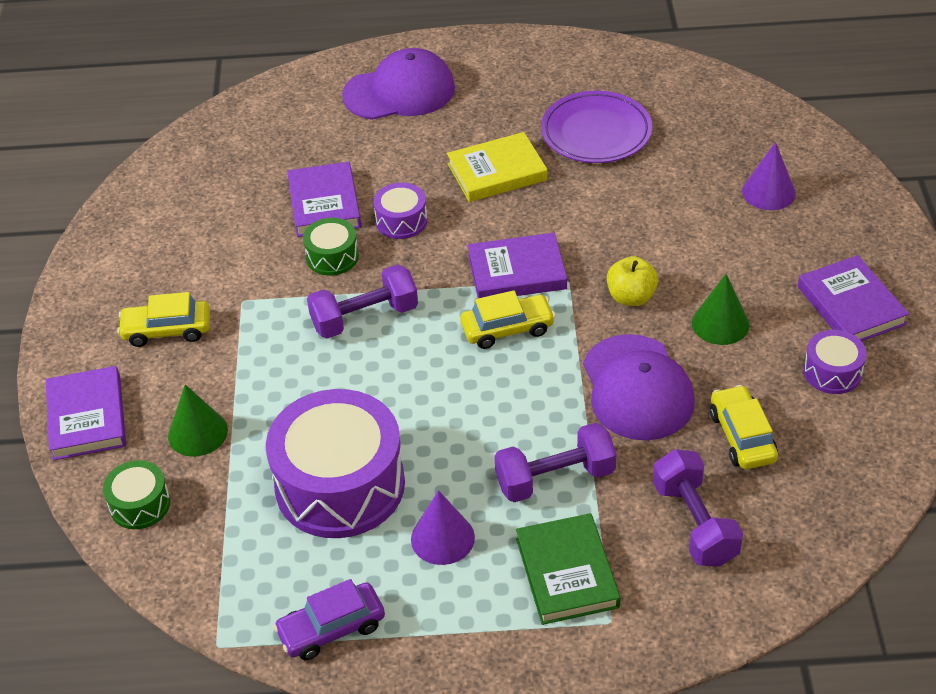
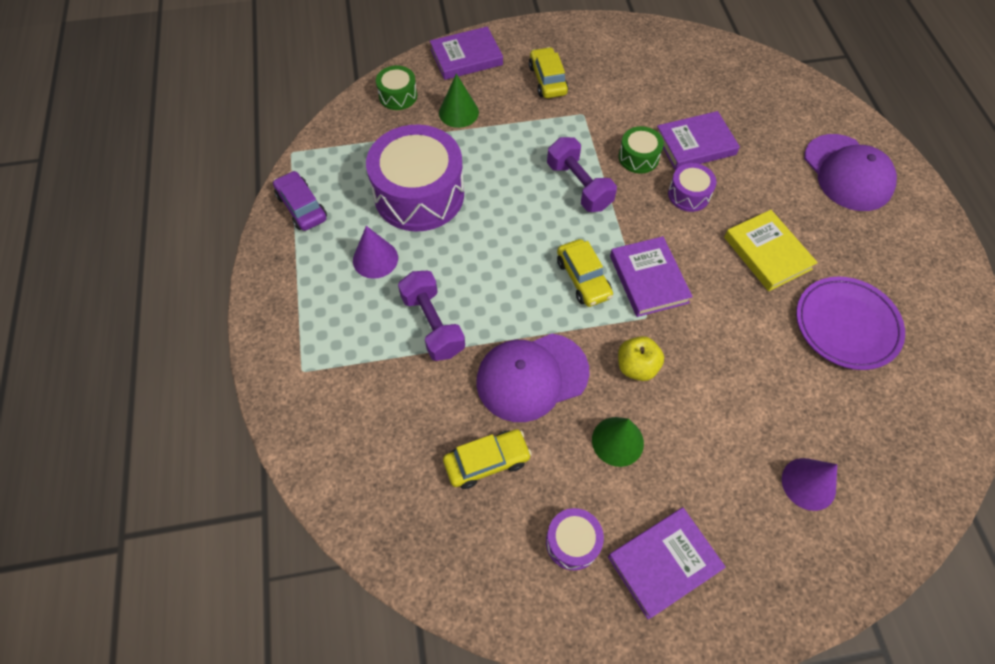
camera: 80 degrees right, 15 degrees up
green book [516,513,621,625] -> none
purple dumbbell [653,449,743,567] -> none

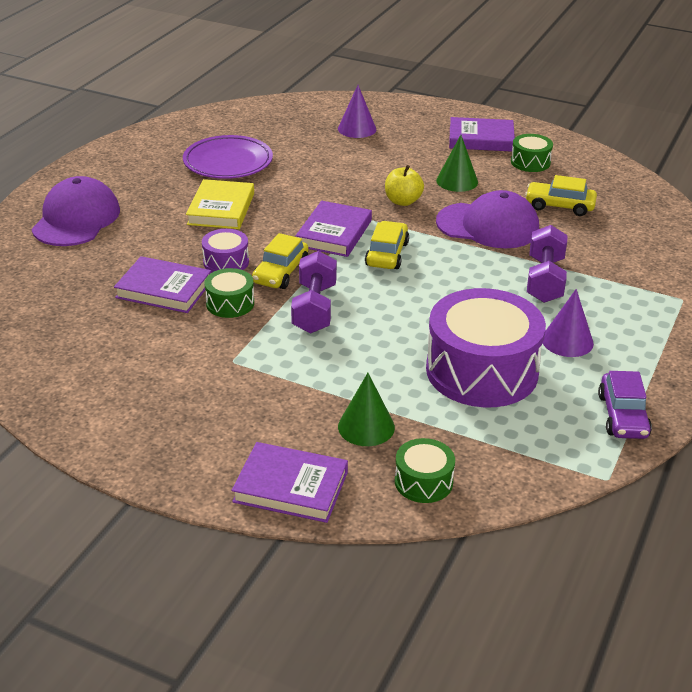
camera: 145 degrees left, 25 degrees down
yellow car [529,47,568,98] -> yellow car moved to [252,233,309,289]
purple drum [546,508,604,571] -> green drum [511,134,553,172]

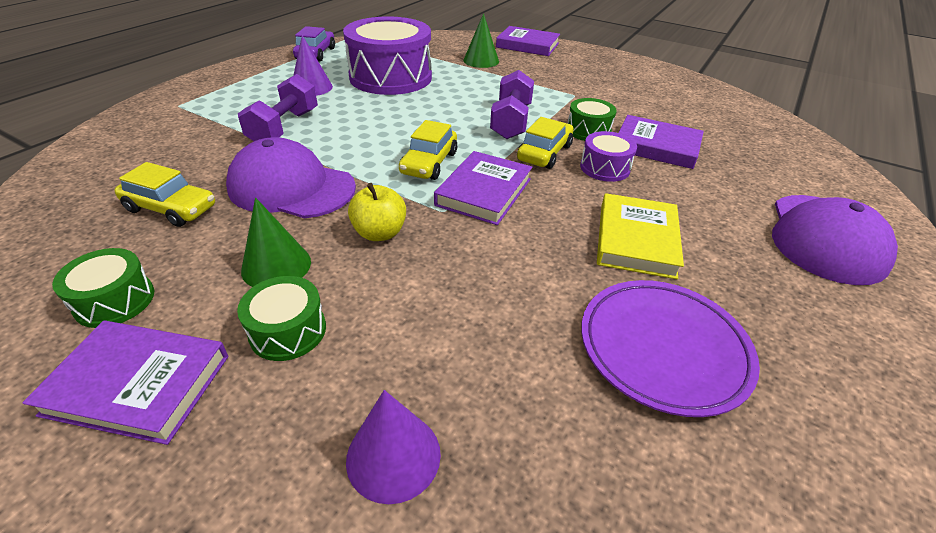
camera: 175 degrees left, 5 degrees up
green drum [395,438,455,503] -> green drum moved to [237,276,326,361]

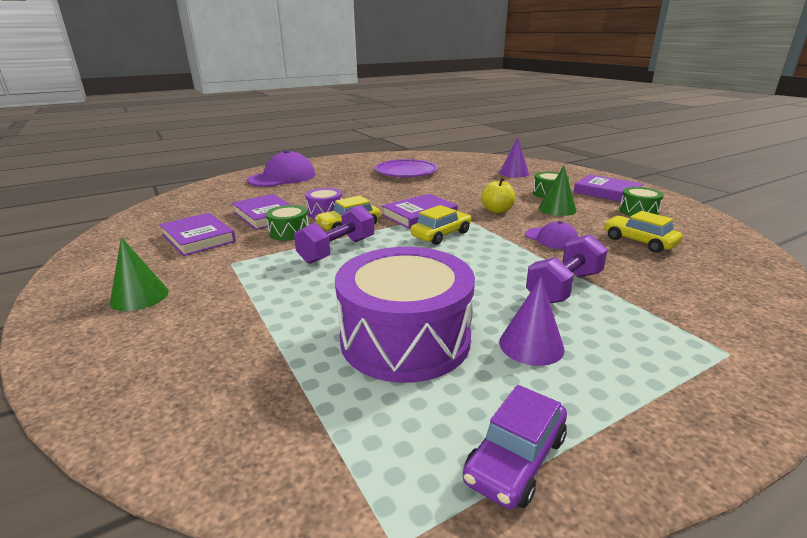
camera: 150 degrees left, 15 degrees down
purple cap [226,137,356,218] -> purple cap [525,221,579,249], size x0.55
green cone [463,13,499,68] -> green cone moved to [110,237,169,311]
purple book [496,26,560,56] -> purple book moved to [160,213,236,256]
yellow book [597,193,684,279] -> none

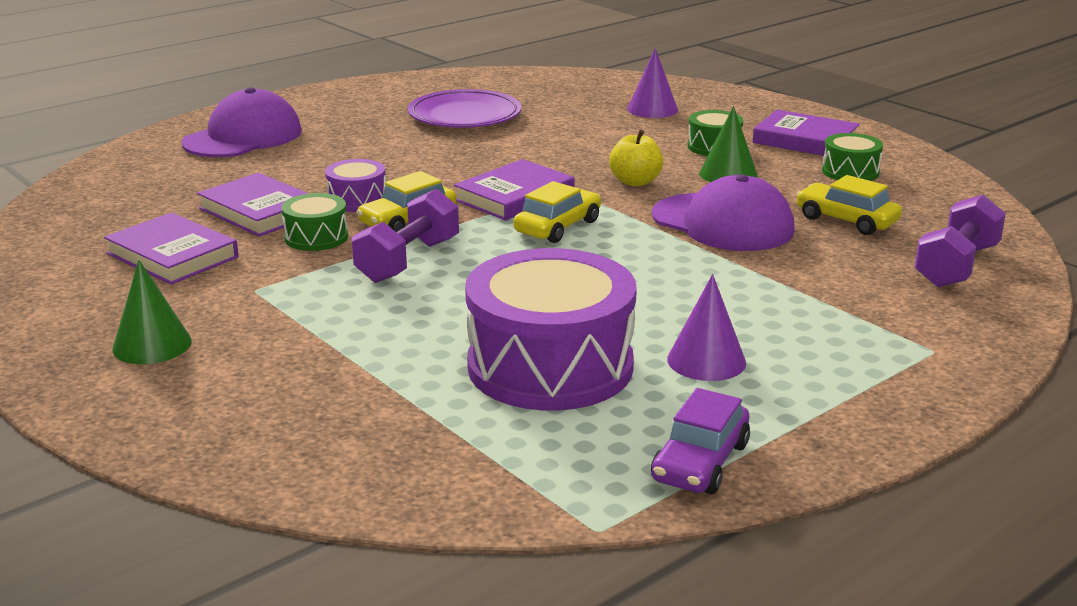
camera: 10 degrees left, 0 degrees up
purple cap [525,221,579,249] -> purple cap [652,175,795,251], size x1.83
purple dumbbell [526,234,608,303] -> purple dumbbell moved to [914,195,1006,287]

